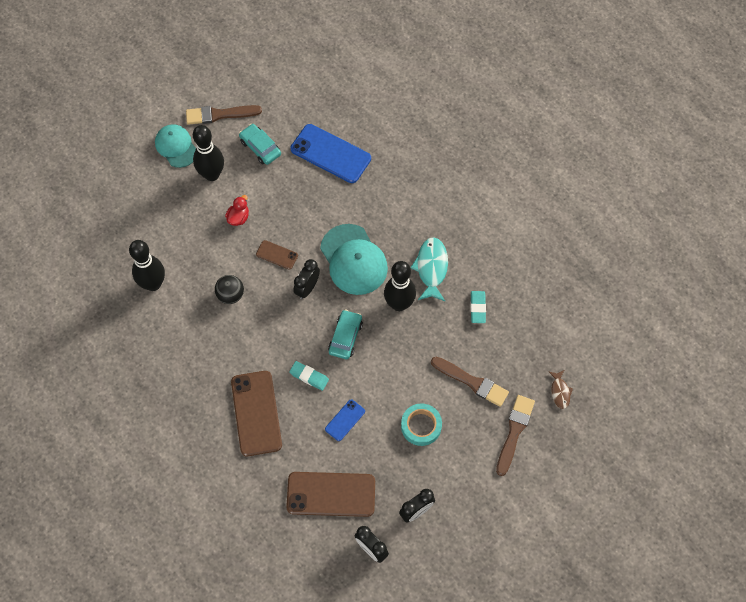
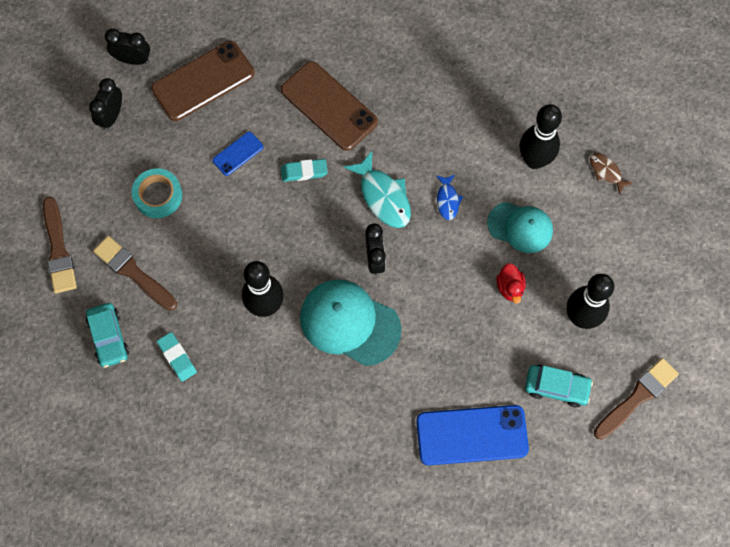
camera: 145 degrees right, 5 degrees up
turquoise cap [155,124,196,168] -> turquoise cap moved to [487,202,553,253]
black ball [215,275,244,304] -> blue fish [436,175,463,220]
brown phone [256,240,298,270] -> none
blue phone [325,400,365,441] -> blue phone turned 45 degrees clockwise [213,132,263,176]
turquoise car [328,310,363,359] -> turquoise car moved to [86,303,129,368]
turquoise fish [410,237,448,301] -> turquoise fish moved to [343,151,411,228]
brown brush [431,357,509,407] -> brown brush turned 45 degrees clockwise [93,236,177,311]
brown fish [549,370,573,409] -> brown fish moved to [590,153,633,195]

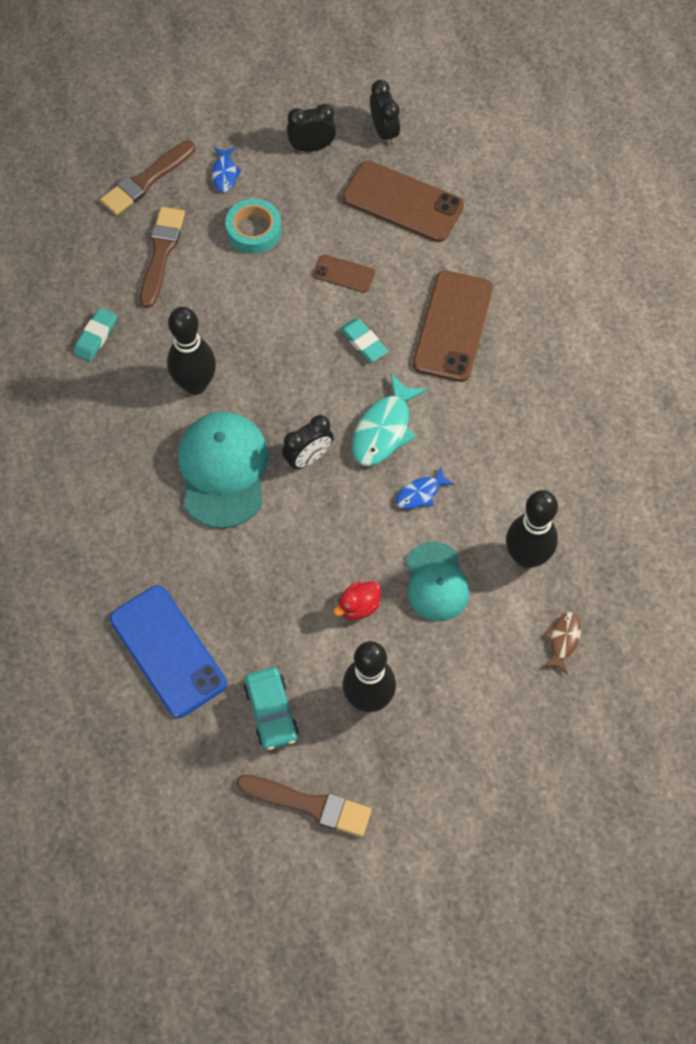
camera: 60 degrees right, 5 degrees down
turquoise car [86,303,129,368] -> none
blue phone [213,132,263,176] -> brown phone [313,254,375,293]
none -> blue fish [212,147,242,192]

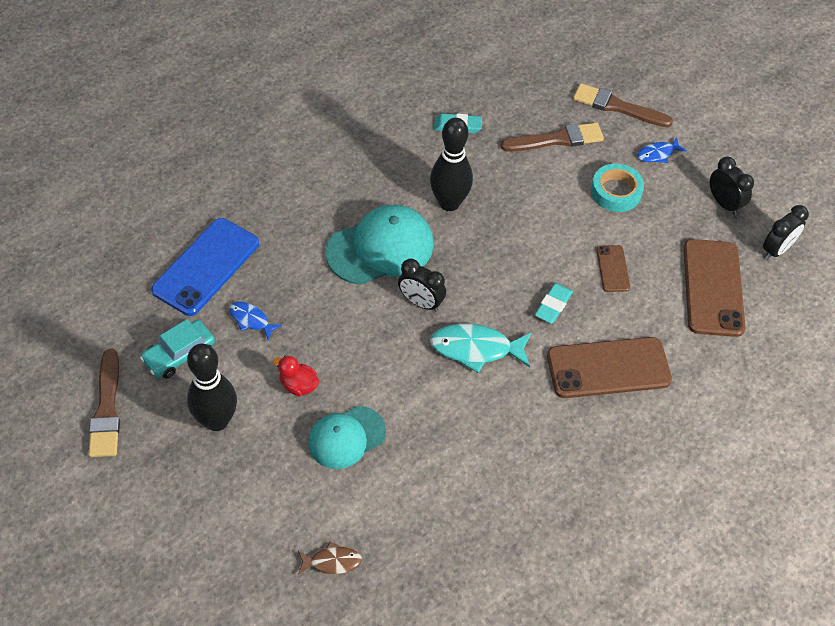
camera: 65 degrees right, 10 degrees down
blue fish [396,467,454,509] -> blue fish moved to [229,302,282,340]
black bowling pin [506,490,558,568] -> none

